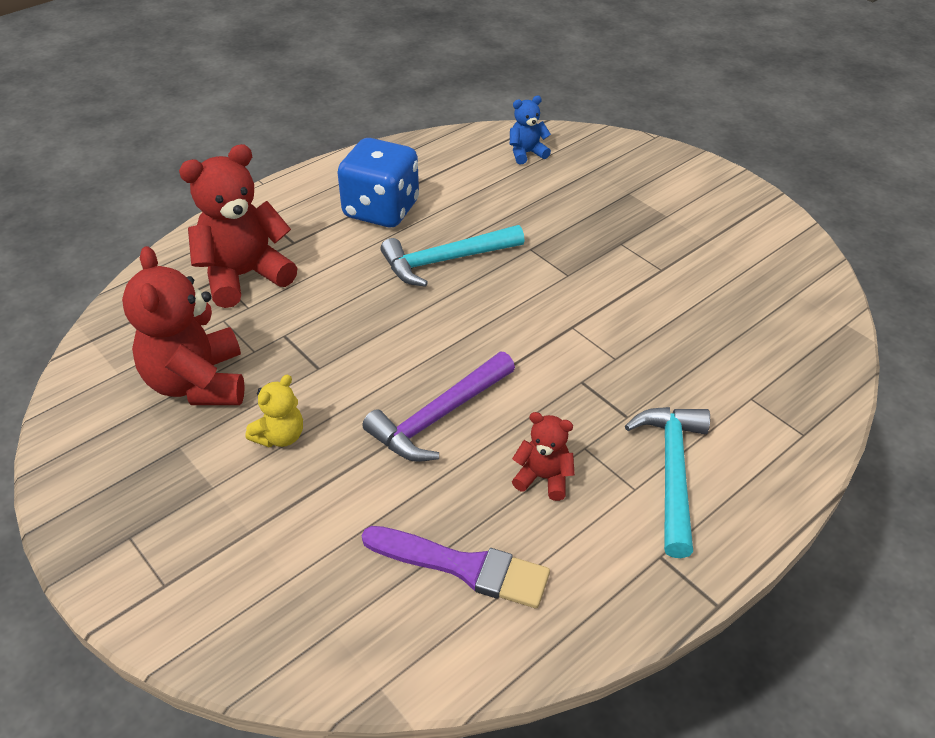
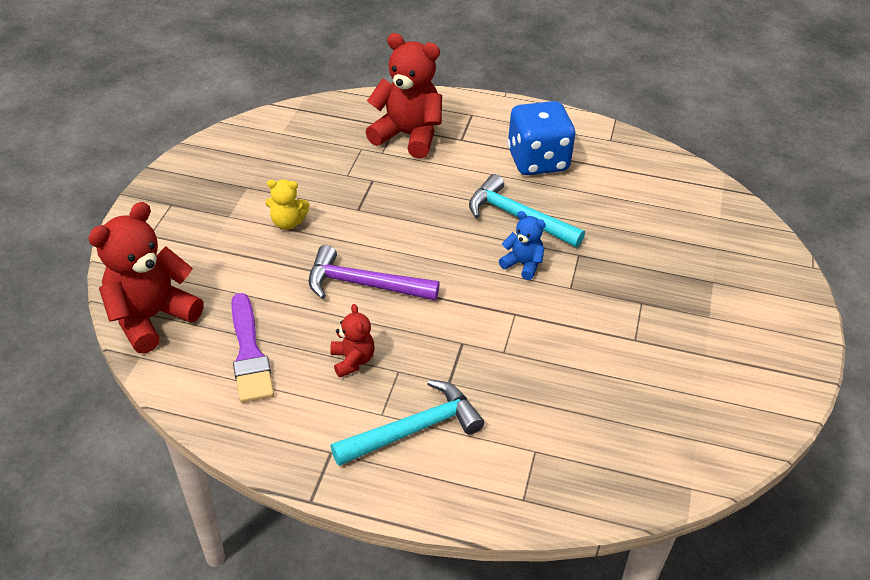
camera: 55 degrees right, 0 degrees up
red teddy bear [122,246,245,405] -> red teddy bear moved to [88,202,204,353]
blue teddy bear [510,96,551,164] -> blue teddy bear moved to [499,211,546,280]

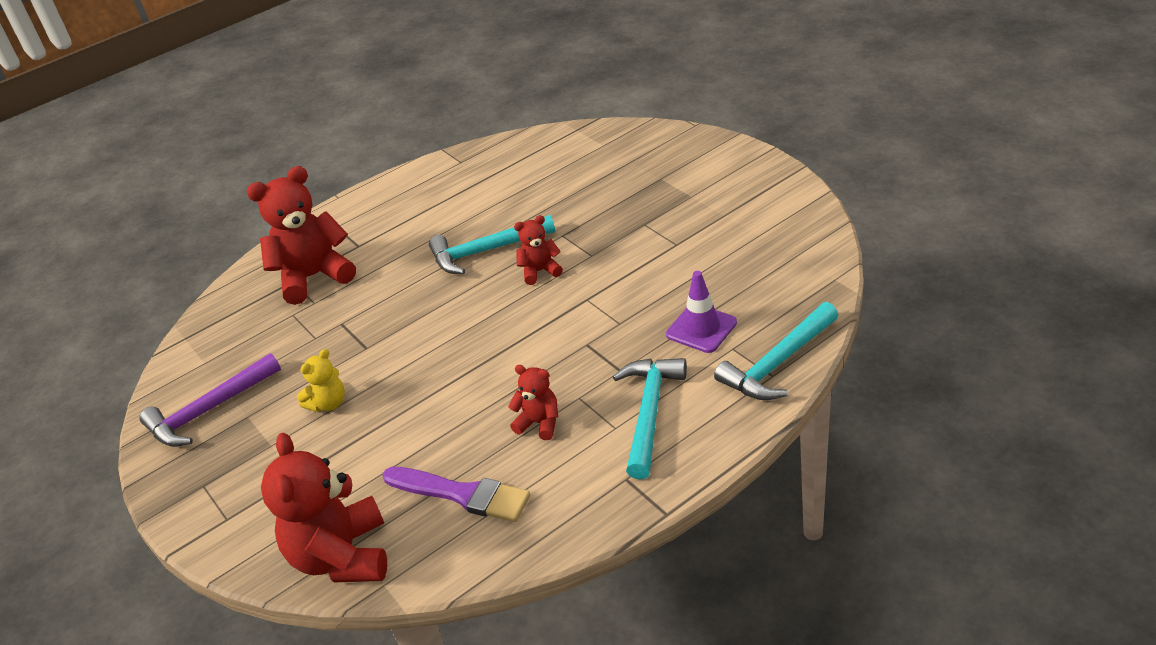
camera: 45 degrees left, 5 degrees down
purple hammer [309,245,440,301] -> purple hammer moved to [139,353,281,447]
blue teddy bear [499,211,546,280] -> red teddy bear [514,215,563,285]
blue dice [507,101,576,175] -> none
none -> purple traffic cone [666,271,737,353]
none -> turquoise hammer [714,302,839,400]

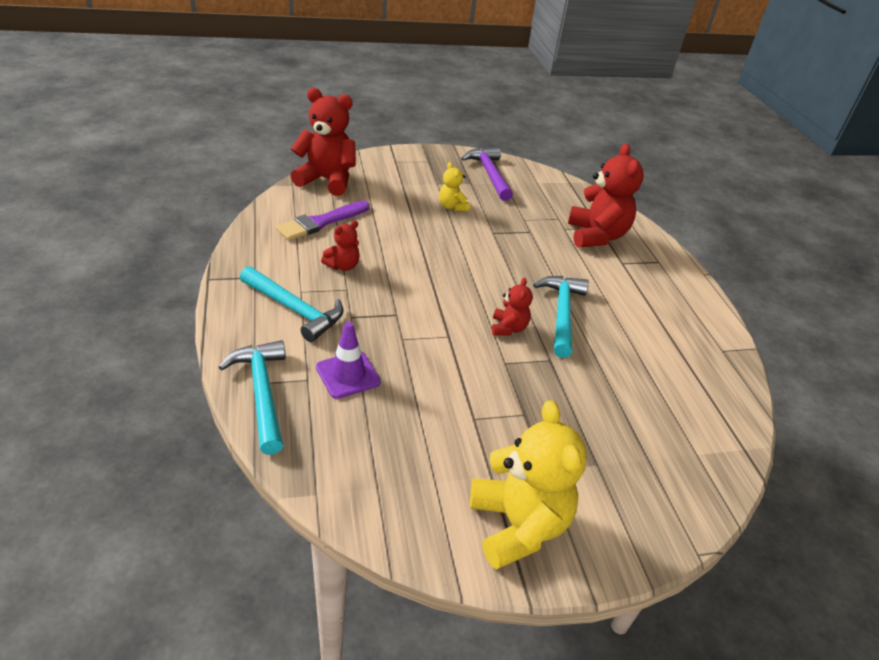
camera: 105 degrees right, 0 degrees up
none -> yellow teddy bear [470,400,587,570]

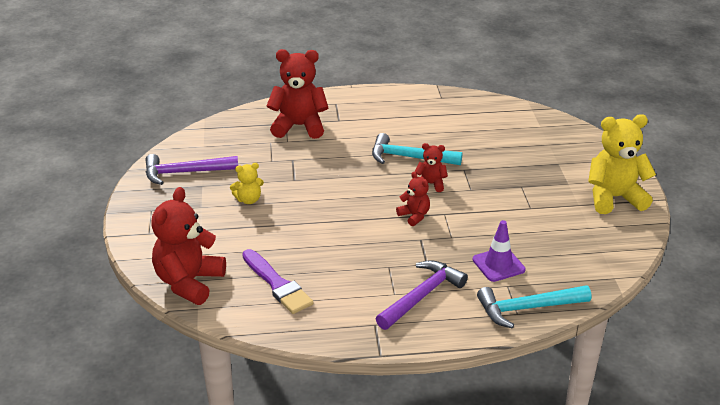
camera: 80 degrees left, 5 degrees down
turquoise hammer [240,266,343,342] -> purple hammer [376,260,468,330]
red teddy bear [321,221,360,271] -> red teddy bear moved to [396,172,430,226]

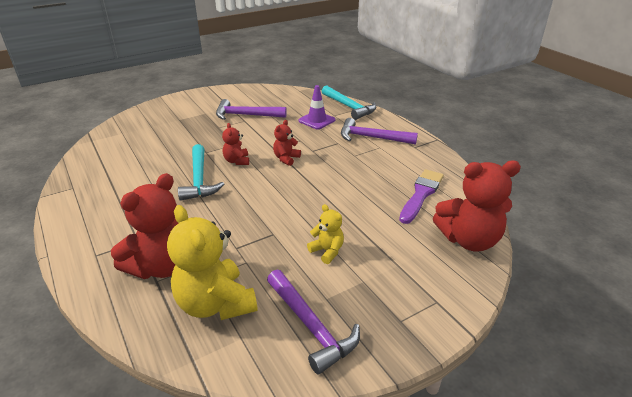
camera: 115 degrees left, 0 degrees up
red teddy bear [267,49,328,139] -> red teddy bear turned 120 degrees counterclockwise [111,173,178,279]
yellow teddy bear [588,114,656,214] -> yellow teddy bear moved to [167,205,258,320]
none -> purple hammer [216,99,287,120]

